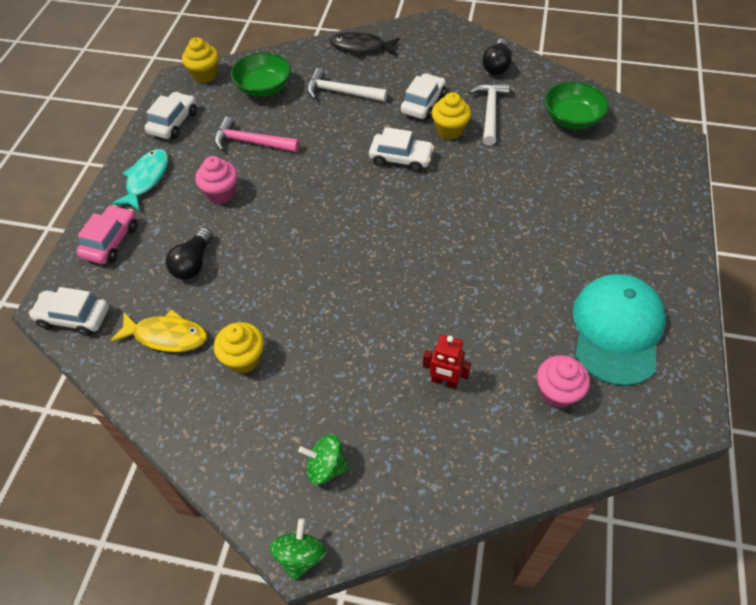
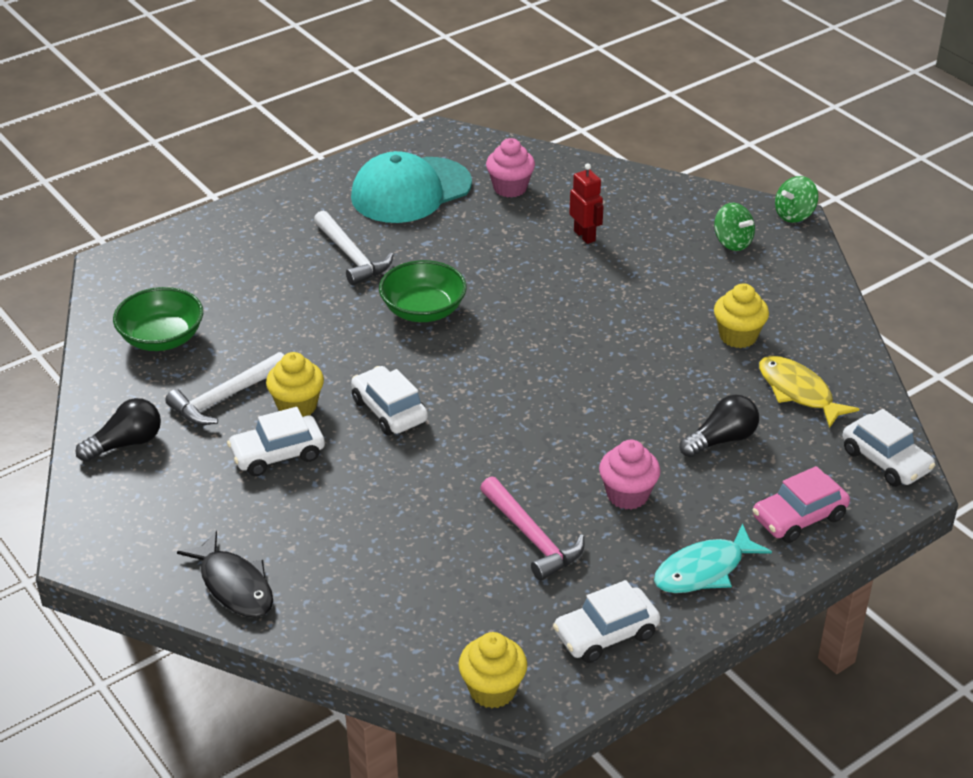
camera: 140 degrees left, 15 degrees down
green bowl [231,52,291,97] -> green bowl moved to [379,260,467,322]
white hammer [307,68,388,102] -> white hammer moved to [314,211,393,285]

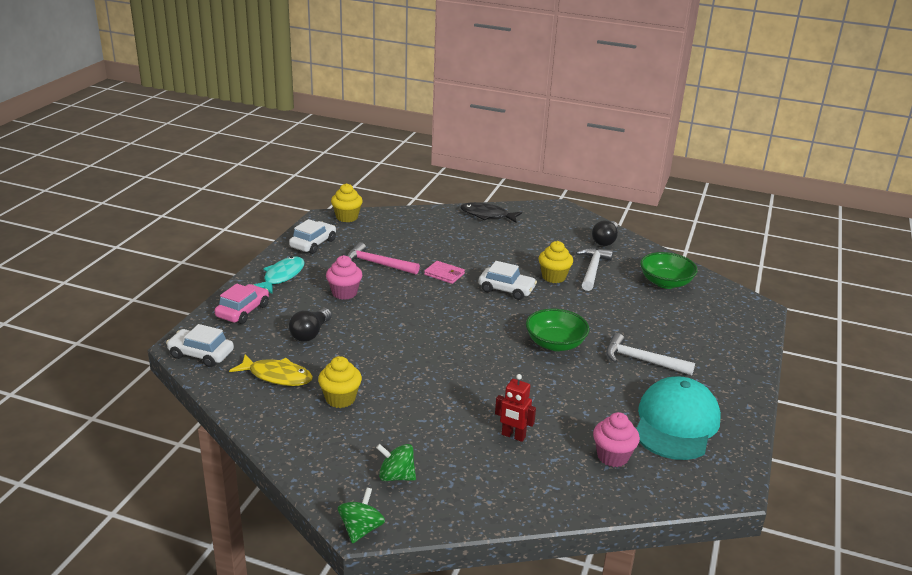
camera: 145 degrees right, 10 degrees down
white car [227,407,325,476] -> none
none -> pink wallet [424,261,465,284]

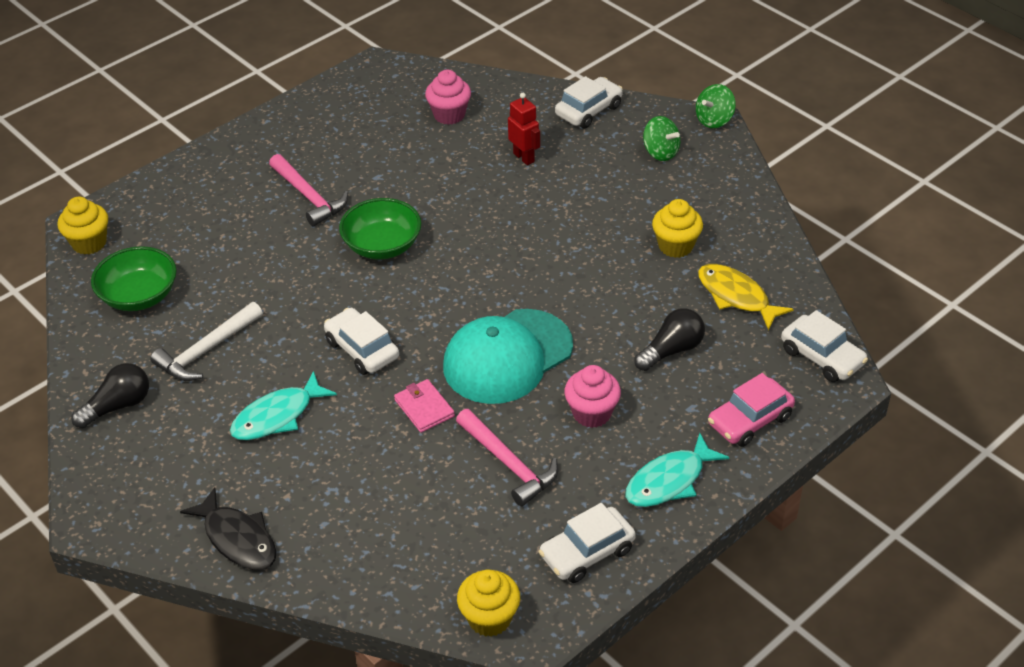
camera: 150 degrees left, 15 degrees up
yellow cupcake [539,241,573,283] -> yellow cupcake moved to [57,197,108,255]
white hammer [606,333,695,375] -> pink hammer [269,154,348,226]
turquoise cap [636,376,721,460] -> turquoise cap moved to [443,309,573,404]
none -> turquoise fish [230,371,337,440]
none -> white car [555,76,623,128]

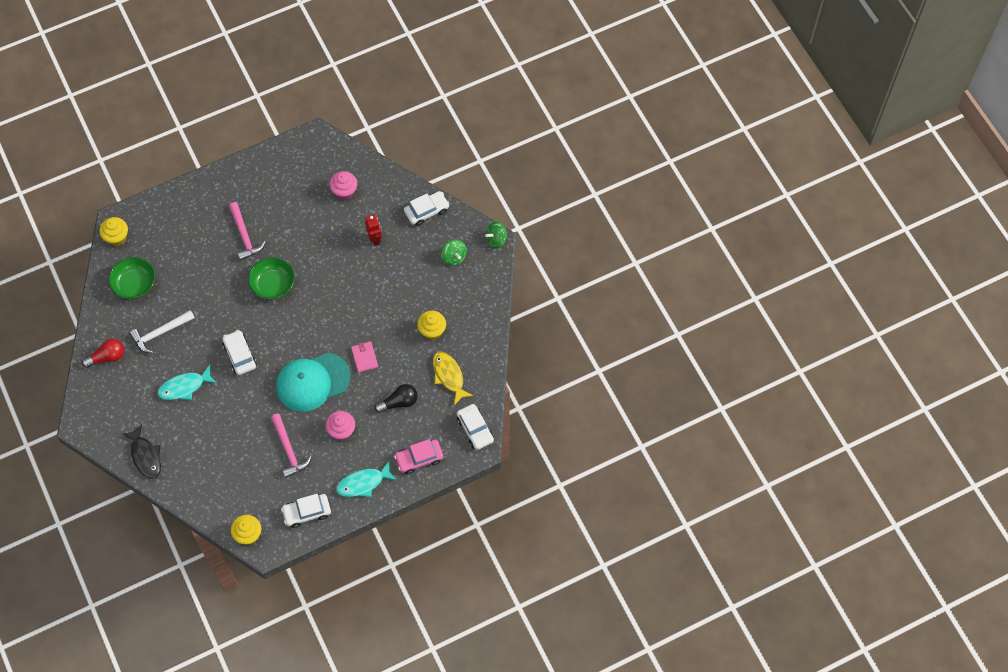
camera: 15 degrees right, 20 degrees up
black light bulb [71,363,149,428] -> red light bulb [82,339,124,368]
pink wallet [394,379,455,433] -> pink wallet moved to [351,341,378,372]

